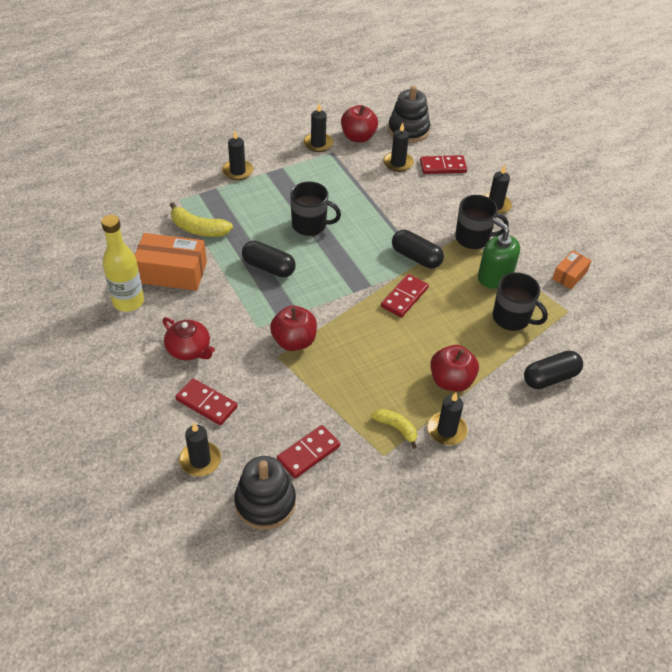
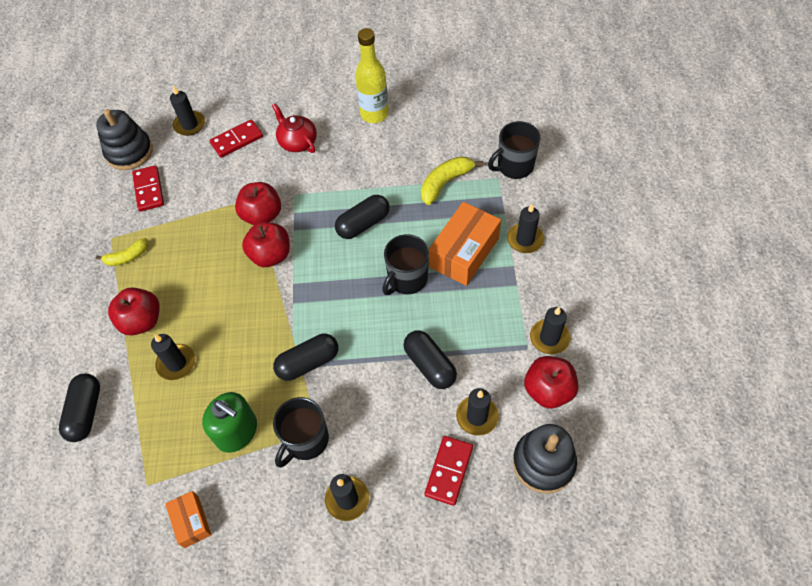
camera: 120 degrees right, 10 degrees up
orange box [135,233,207,291] -> orange box moved to [429,202,501,286]
red teapot [162,317,215,360] -> red teapot turned 75 degrees clockwise [272,103,317,153]
red domino [381,274,429,318] -> none
black candle [428,392,468,445] -> black candle moved to [151,334,195,380]
green soap dispenser [478,218,520,288] -> green soap dispenser turned 45 degrees clockwise [202,392,257,453]
black mug [493,272,548,331] -> black mug moved to [488,121,541,179]
none -> red apple [242,222,290,267]
none -> black capsule [404,330,457,389]

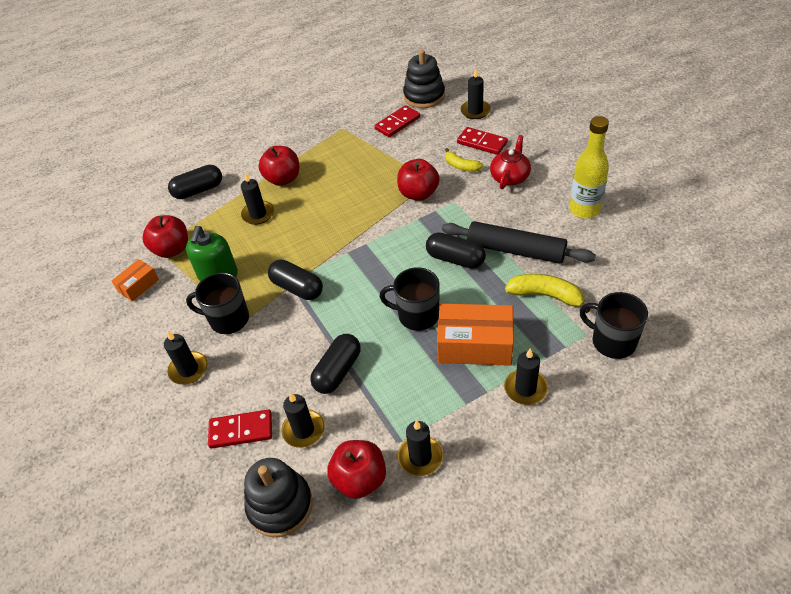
camera: 65 degrees right, 10 degrees down
yellow banana [96,238,149,266] -> yellow banana moved to [445,148,484,172]
red apple [242,222,290,267] -> red apple moved to [142,215,188,258]
none -> black rolling pin [442,221,596,264]

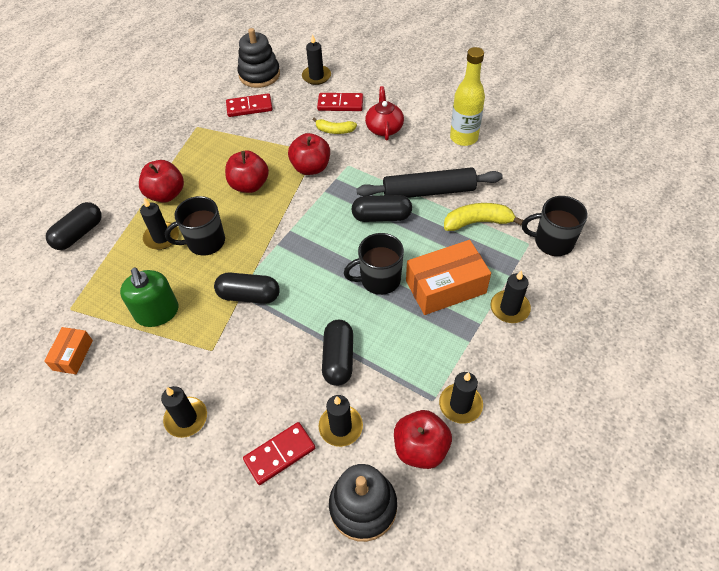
camera: 30 degrees left, 5 degrees up
red apple [142,215,188,258] -> red apple moved to [225,150,269,193]
black mug [186,273,249,334] -> black mug moved to [165,196,225,256]
red domino [374,105,420,137] -> red domino turned 60 degrees clockwise [226,93,272,117]

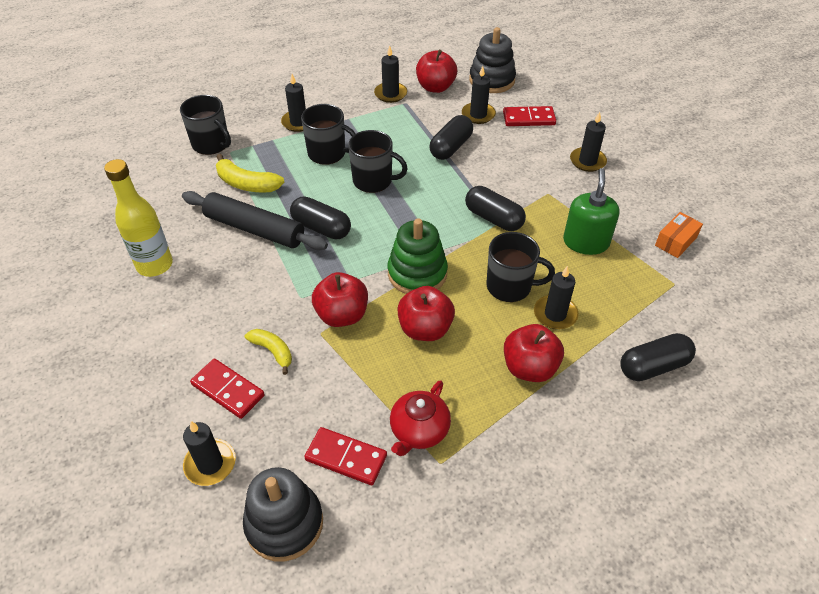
camera: 150 degrees left, 5 degrees down
red teapot [365,86,404,141] -> red teapot moved to [390,380,451,456]
orange box [406,240,491,315] -> black mug [301,104,356,165]
none -> green stacking toy [388,218,448,294]

